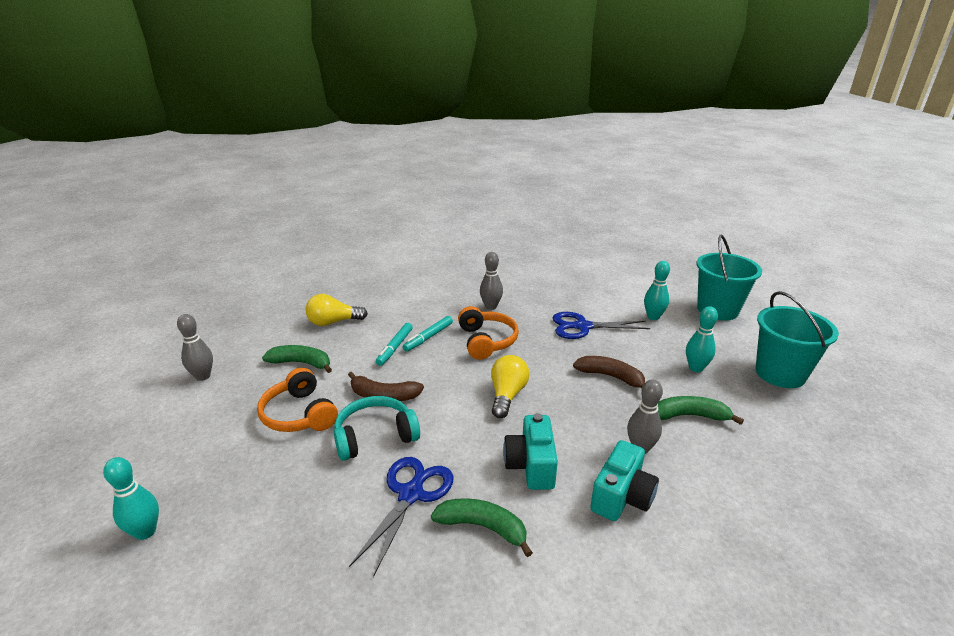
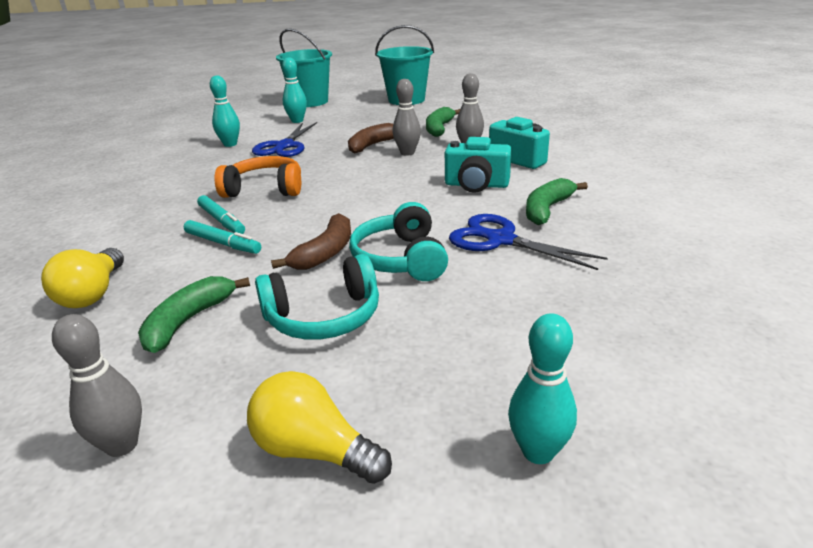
camera: 75 degrees left, 0 degrees up
orange headphones [257,368,338,432] -> turquoise headphones [255,254,379,340]
grey bowling pin [480,252,503,310] -> grey bowling pin moved to [392,79,421,156]
yellow light bulb [491,355,530,418] -> yellow light bulb moved to [247,371,392,484]
turquoise bowling pin [686,306,718,372] -> turquoise bowling pin moved to [210,75,240,147]

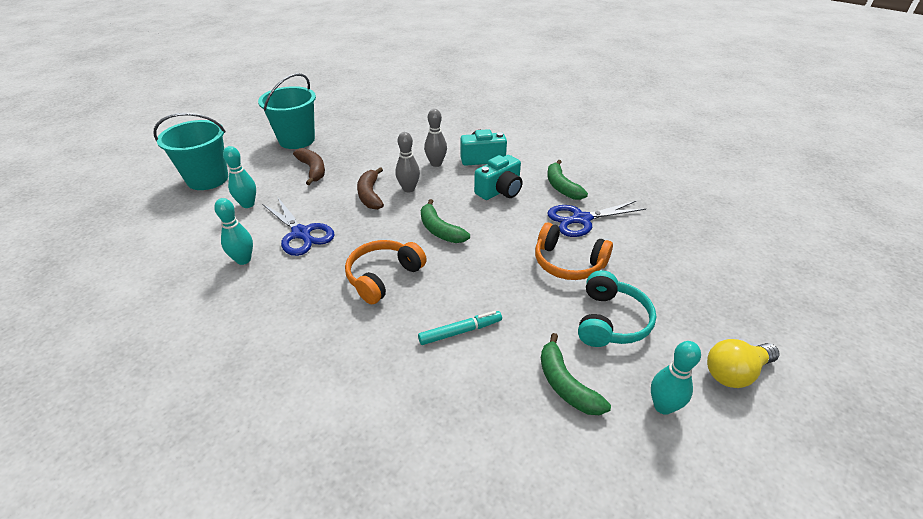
camera: 55 degrees left, 10 degrees up
yellow light bulb [41,248,124,308] -> none
grey bowling pin [52,314,142,457] -> none
turquoise marker [197,195,245,234] -> none
brown banana [271,213,351,270] -> brown banana moved to [293,148,325,185]
turquoise headphones [349,202,448,281] -> orange headphones [535,222,613,280]
green banana [426,107,460,137] -> green banana moved to [421,199,470,243]
turquoise bowling pin [508,314,577,464] -> turquoise bowling pin moved to [651,341,701,415]

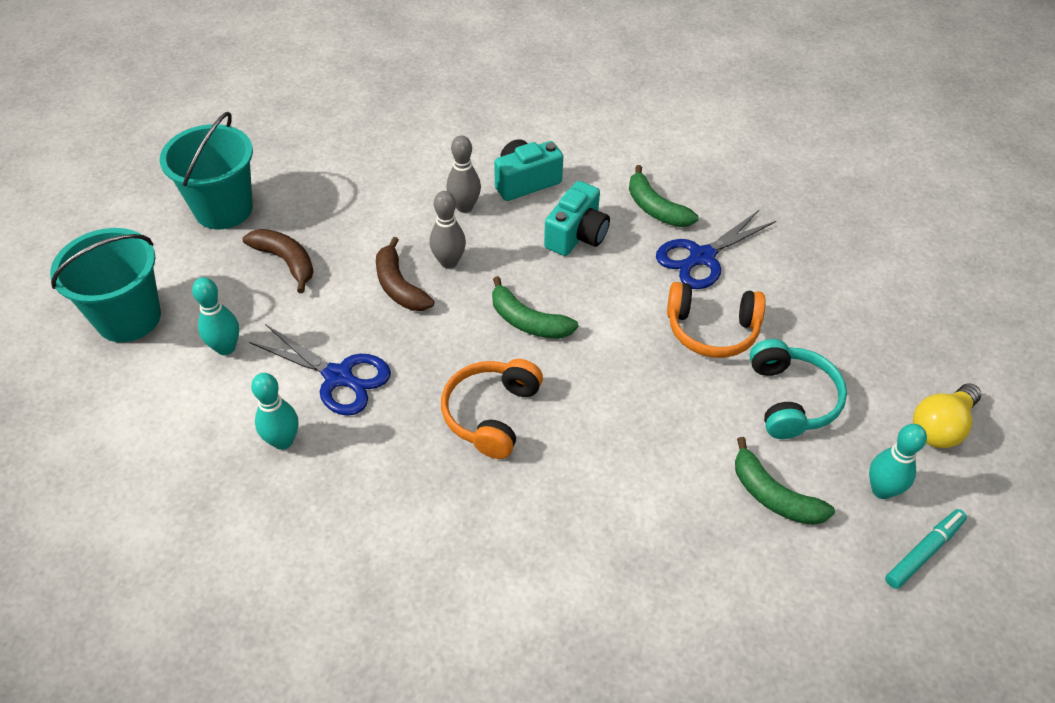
camera: 20 degrees left, 10 degrees up
turquoise marker [418,311,502,345] -> turquoise marker moved to [885,509,967,589]

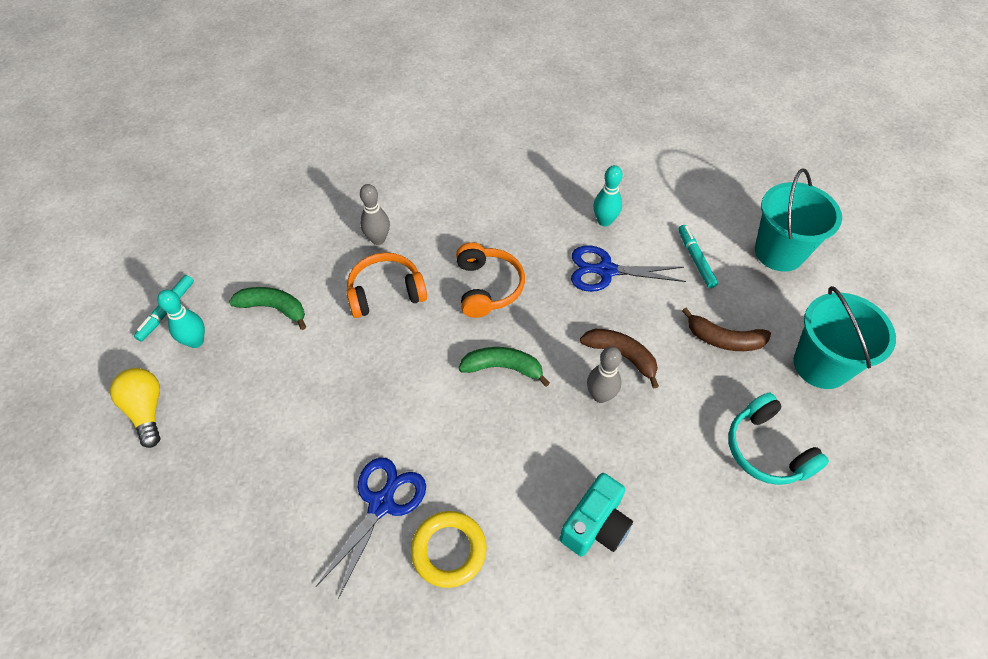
camera: 155 degrees right, 5 degrees up
turquoise bowling pin [192,277,239,355] -> turquoise marker [678,225,718,288]
grey bowling pin [446,136,481,213] -> grey bowling pin moved to [360,184,390,245]
turquoise camera [544,181,610,256] -> none
green banana [629,165,698,227] -> yellow ring [411,511,487,588]
orange headphones [667,282,766,358] -> orange headphones moved to [346,253,427,318]
turquoise headphones [750,339,847,439] -> turquoise headphones moved to [728,393,829,485]
yellow light bulb [913,383,981,448] -> yellow light bulb turned 45 degrees counterclockwise [110,368,161,448]

